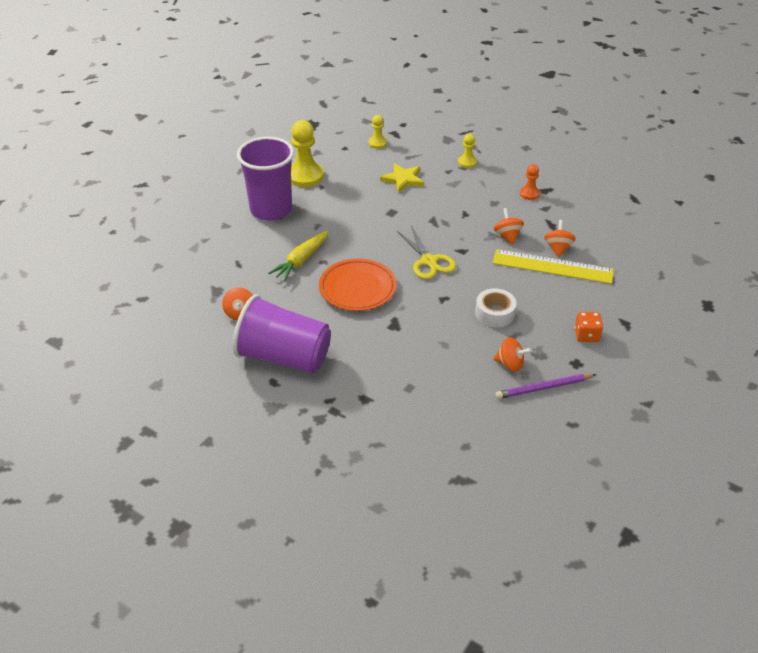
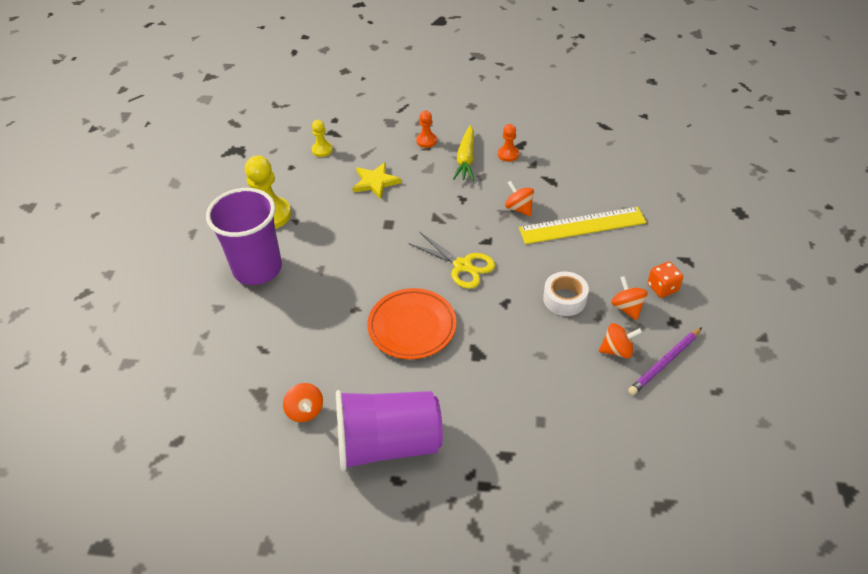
camera: 25 degrees left, 5 degrees up
yellow carrot [268,231,328,281] -> yellow carrot moved to [453,125,474,181]
yellow pawn [458,133,477,168] -> orange pawn [416,111,437,148]
orange spinning top [544,220,576,257] -> orange spinning top moved to [611,276,648,321]

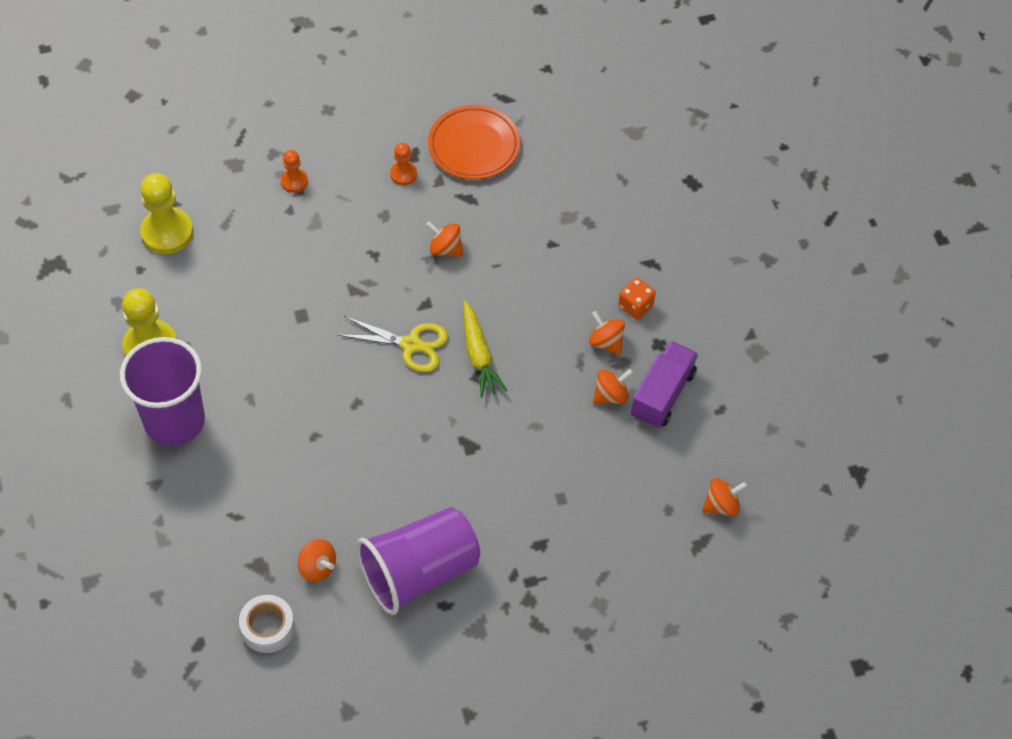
camera: 25 degrees left, 10 degrees up
yellow pawn [312,120,333,157] -> yellow pawn [140,173,193,254], size x1.87
yellow star [352,162,401,199] -> none
orange plate [367,288,457,359] -> orange plate moved to [428,105,520,179]
yellow carrot [453,125,474,181] -> yellow carrot moved to [463,300,507,397]
yellow ruler [519,207,647,244] -> none
white tape [543,271,589,316] -> white tape moved to [239,595,295,653]
purple pencil [628,327,702,395] -> purple truck [631,341,698,428]
none -> orange spinning top [702,478,748,516]

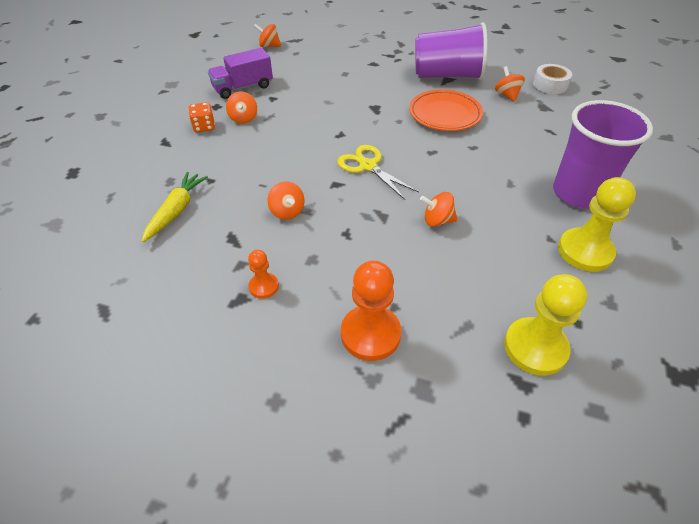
camera: 145 degrees left, 10 degrees down
orange pawn [281,150,308,193] -> orange pawn [341,261,401,361], size x1.87
orange plate [428,105,520,179] -> orange plate moved to [409,89,483,131]
yellow carrot [463,300,507,397] -> yellow carrot moved to [142,172,208,242]
orange spinning top [593,369,633,404] -> orange spinning top moved to [420,192,457,227]

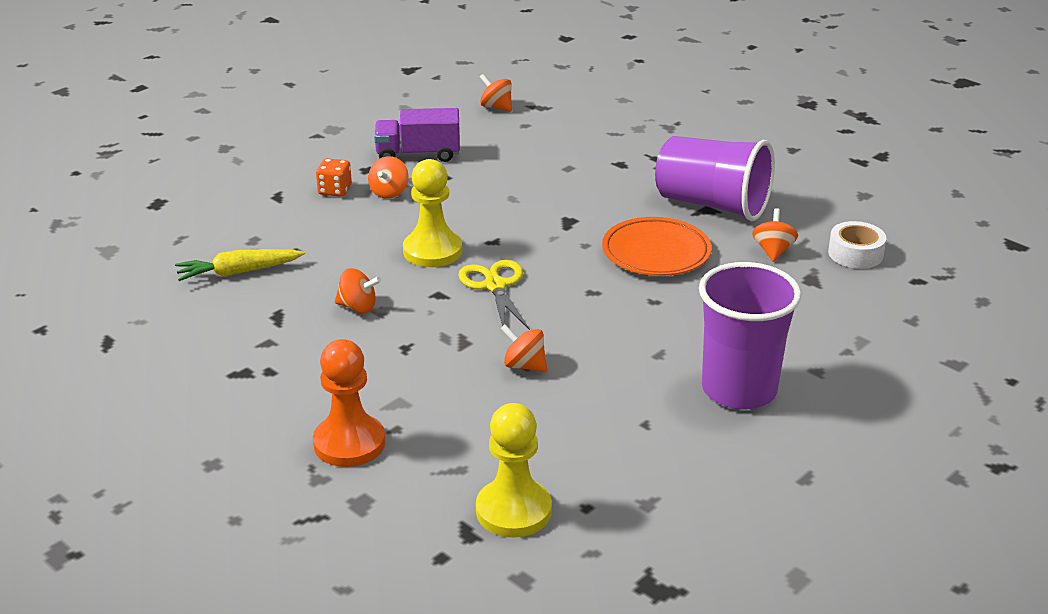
camera: 25 degrees right, 15 degrees down
yellow carrot [142,172,208,242] -> yellow carrot turned 150 degrees counterclockwise [175,249,305,281]
orange pawn [248,250,279,299] -> none
orange spinning top [268,181,304,220] -> orange spinning top turned 75 degrees counterclockwise [335,268,381,313]
yellow pawn [558,177,636,272] -> yellow pawn moved to [403,159,462,267]

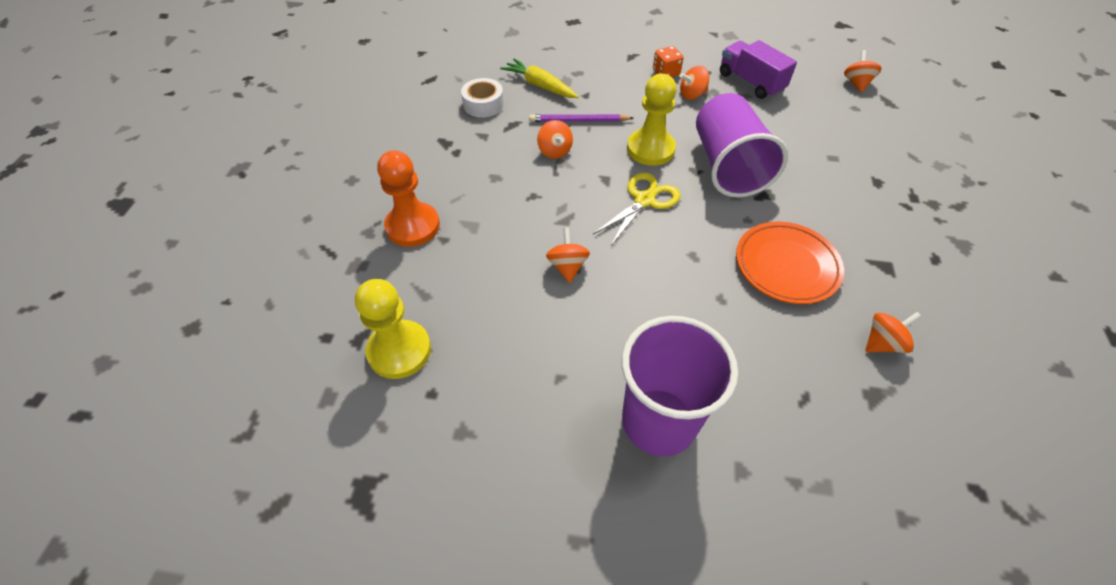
camera: 55 degrees right, 20 degrees up
purple cup [655,136,775,221] -> purple cup moved to [696,93,788,198]
white tape [828,221,886,269] -> white tape moved to [461,78,504,118]
none -> purple pencil [529,114,633,122]

